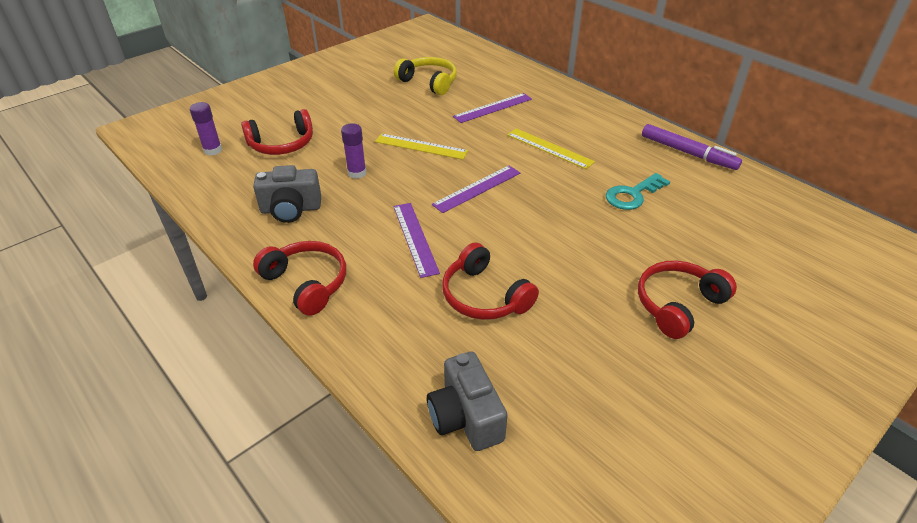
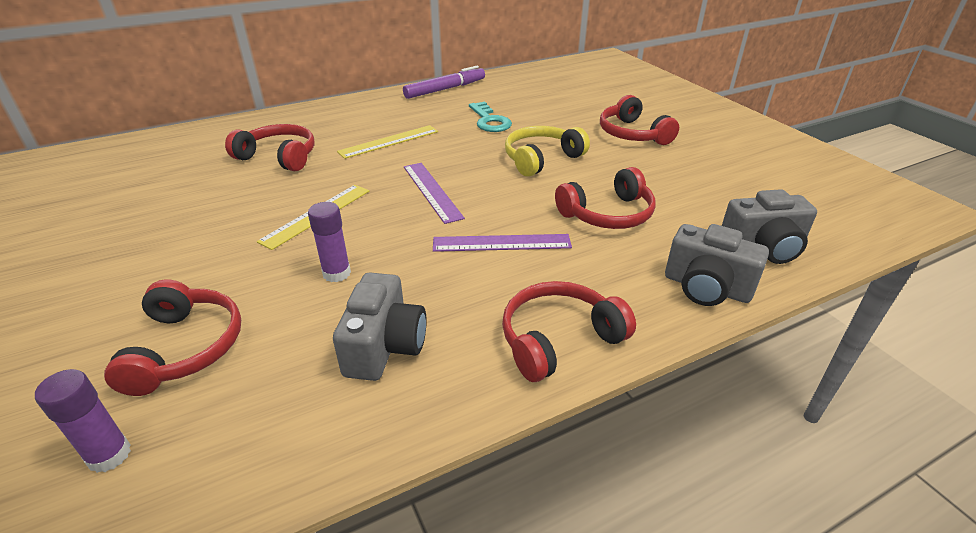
camera: 75 degrees left, 5 degrees down
yellow headphones [394,57,457,95] -> yellow headphones moved to [505,126,590,177]
purple ruler [453,93,532,123] -> red headphones [225,124,315,171]
none -> grey camera [665,224,769,306]

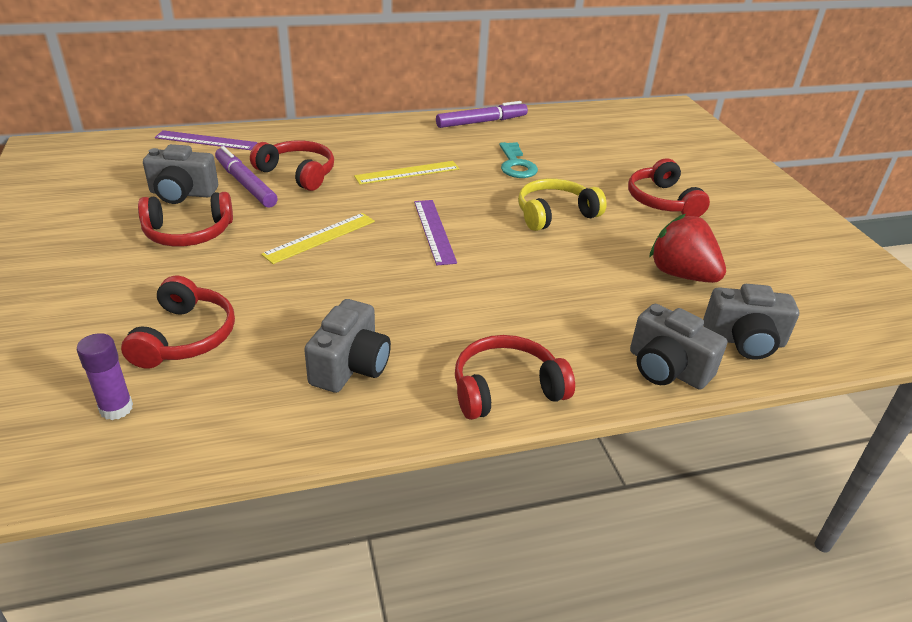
camera: 10 degrees right, 0 degrees up
purple glue stick [308,202,351,282] -> none
purple ruler [433,234,572,252] -> purple ruler moved to [155,130,258,150]
red headphones [555,167,656,229] -> red headphones moved to [138,192,233,247]
none -> grey camera [143,144,218,204]
none -> purple marker [215,146,278,208]
none -> red strawberry [649,214,726,283]

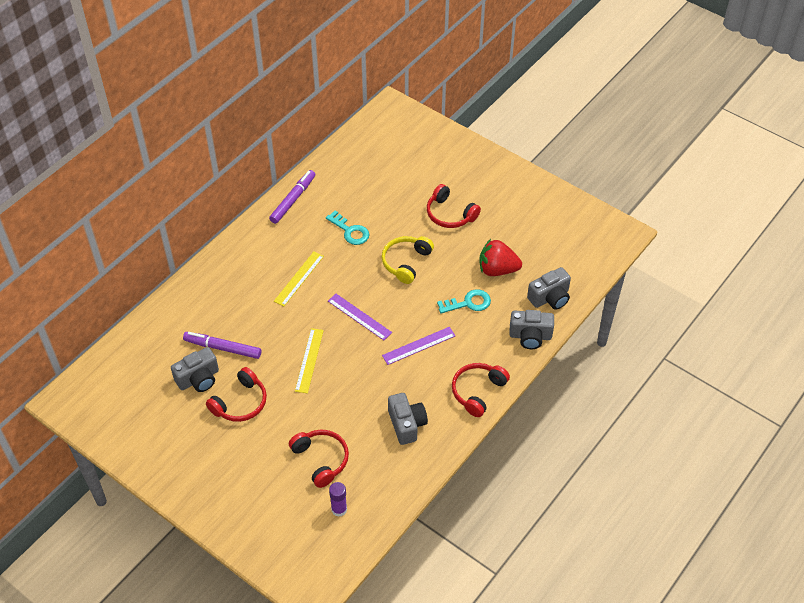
camera: 35 degrees left, 15 degrees up
purple ruler [155,130,258,150] -> purple ruler moved to [382,327,455,365]
red headphones [250,140,334,191] -> none
none -> turquoise key [437,289,491,313]

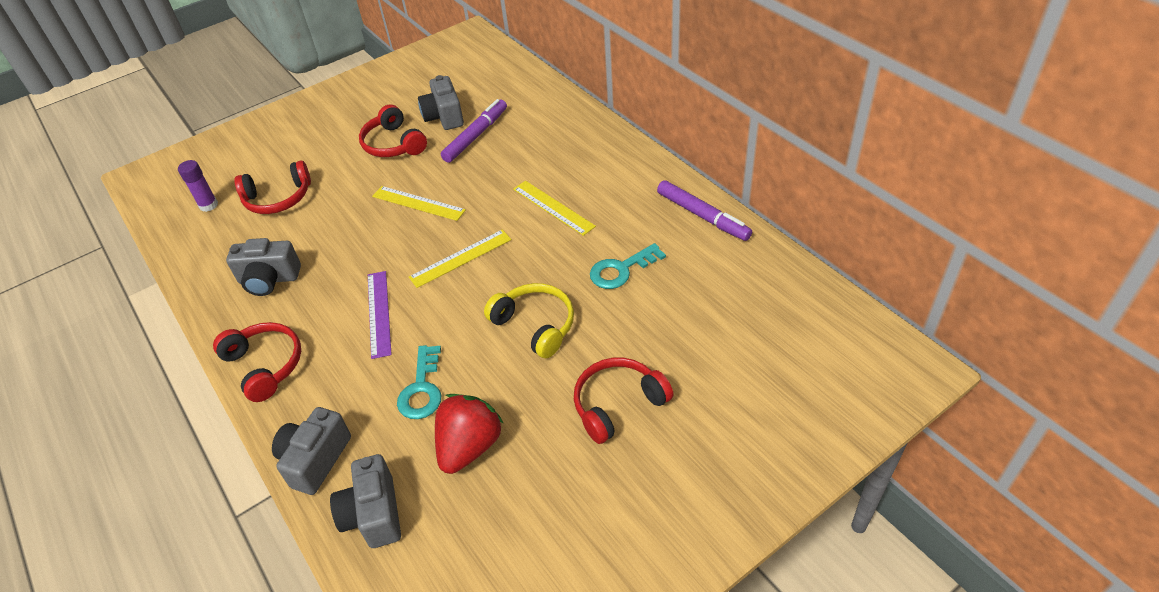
camera: 110 degrees right, 5 degrees down
purple ruler [328,294,392,340] -> yellow ruler [409,230,512,288]

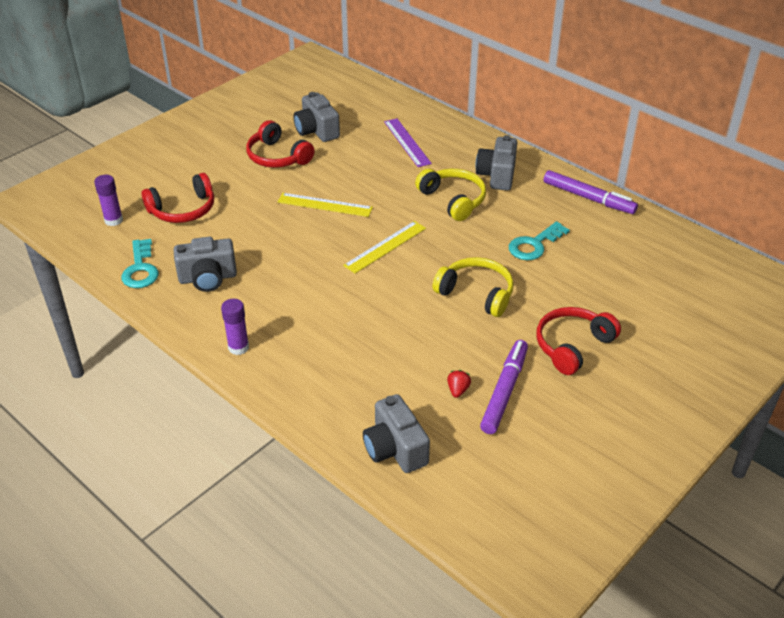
camera: 15 degrees left, 5 degrees down
red headphones [213,322,301,402] -> purple glue stick [221,299,249,355]
grey camera [272,407,351,495] -> grey camera moved to [476,135,517,191]
purple ruler [368,271,392,359] -> purple ruler moved to [384,118,432,167]
turquoise key [397,345,441,419] -> turquoise key moved to [121,239,159,288]
red strawberry [435,394,503,474] -> red strawberry [447,370,471,398], size x0.41
purple marker [441,99,507,163] -> purple marker moved to [480,340,528,434]
yellow ruler [513,181,596,236] -> yellow headphones [415,169,486,221]

